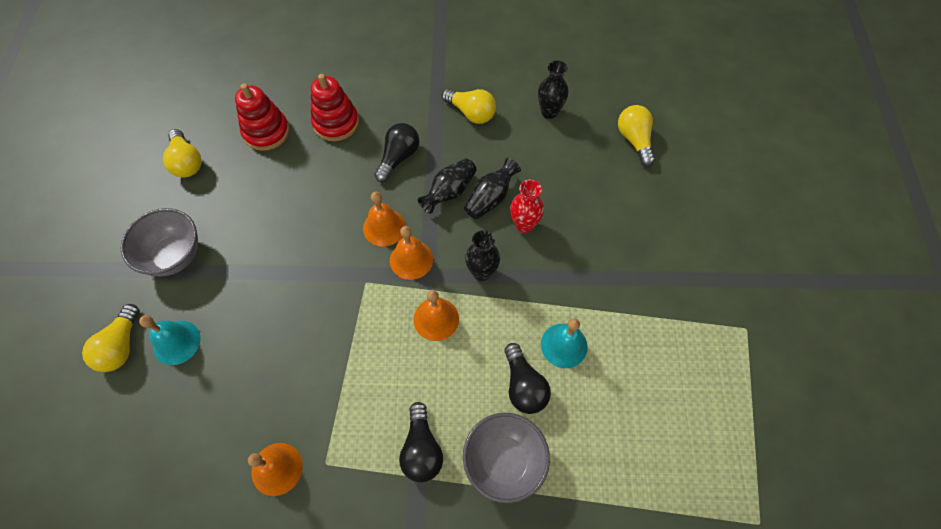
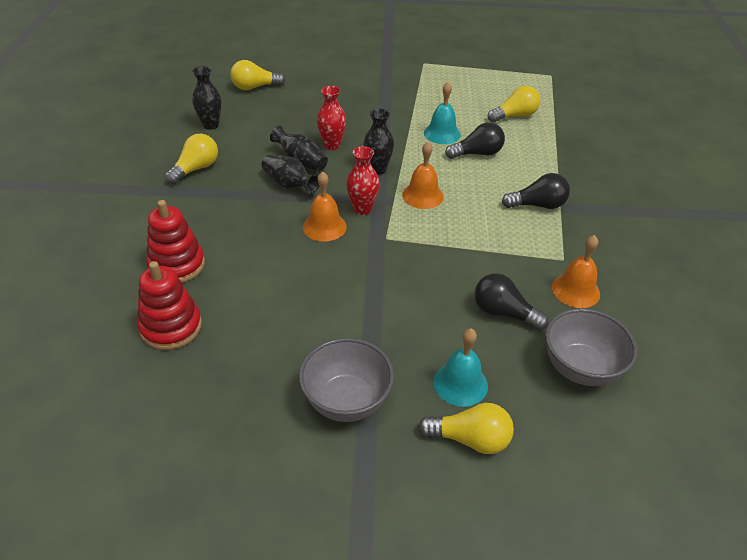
camera: 90 degrees left, 20 degrees down
yellow light bulb [163,129,202,178] -> yellow light bulb moved to [488,86,540,122]
black light bulb [374,123,419,182] -> black light bulb moved to [474,273,549,330]
orange bell [390,226,433,280] -> red vase [346,146,380,215]
grey bowl [463,413,550,503] -> grey bowl moved to [545,308,637,386]

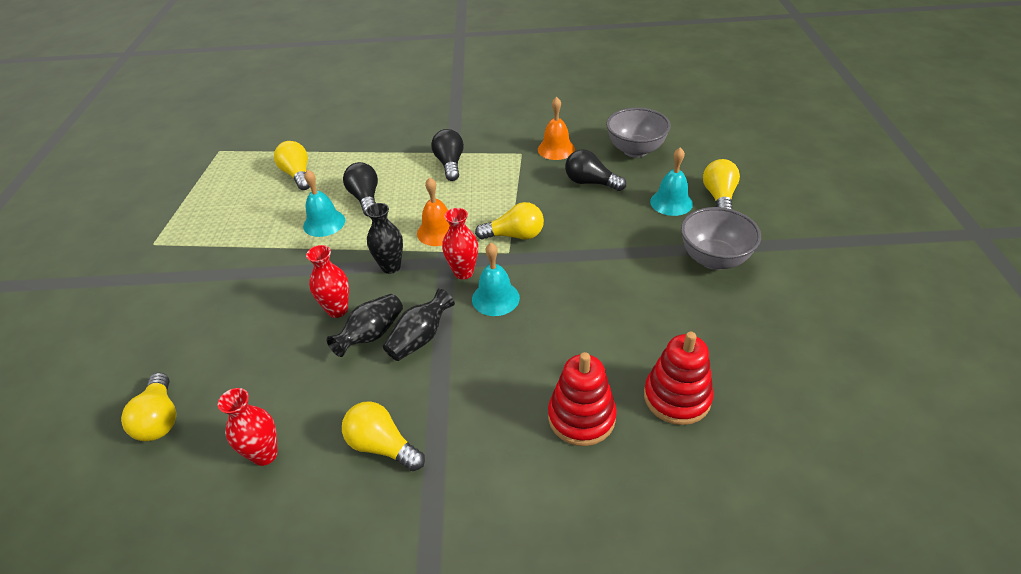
camera: 90 degrees left, 0 degrees up
black vase [192,66,222,130] -> red vase [217,388,278,466]
orange bell [303,172,347,242] -> turquoise bell [472,243,520,316]
black light bulb [474,273,549,330] -> black light bulb turned 90 degrees clockwise [565,149,626,191]
none -> yellow light bulb [475,202,544,240]

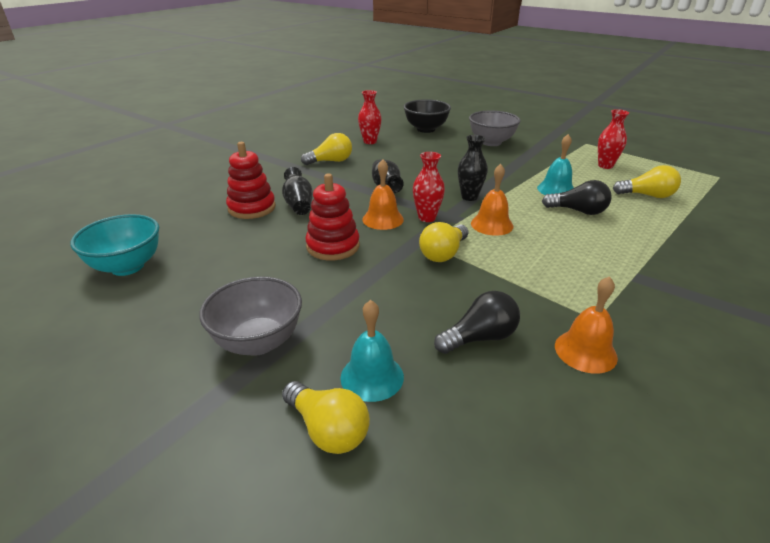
camera: 125 degrees right, 10 degrees down
yellow light bulb [121,372,176,441] -> black bowl [404,99,451,133]
red vase [306,245,349,318] -> red vase moved to [598,109,629,169]
black vase [326,294,403,357] -> black vase moved to [282,167,313,215]
black light bulb [431,129,464,181] -> none
turquoise bell [472,243,520,316] -> orange bell [363,159,404,230]
grey bowl [606,107,671,158] -> grey bowl moved to [469,110,521,146]
red stacking toy [644,332,714,425] -> red stacking toy moved to [305,173,360,260]
none -> turquoise bowl [70,214,159,276]

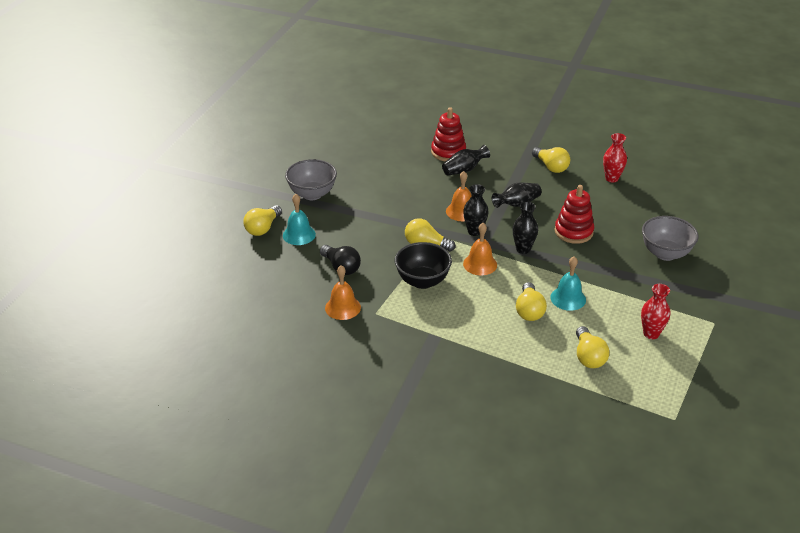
camera: 75 degrees right, 5 degrees up
turquoise bowl [70,214,159,276] -> none
red stacking toy [305,173,360,260] -> red stacking toy moved to [555,185,594,244]
black bowl [404,99,451,133] -> black bowl moved to [395,242,452,289]
red vase [413,152,445,222] -> black vase [463,184,489,236]
black light bulb [542,180,612,215] -> yellow light bulb [516,282,547,321]

